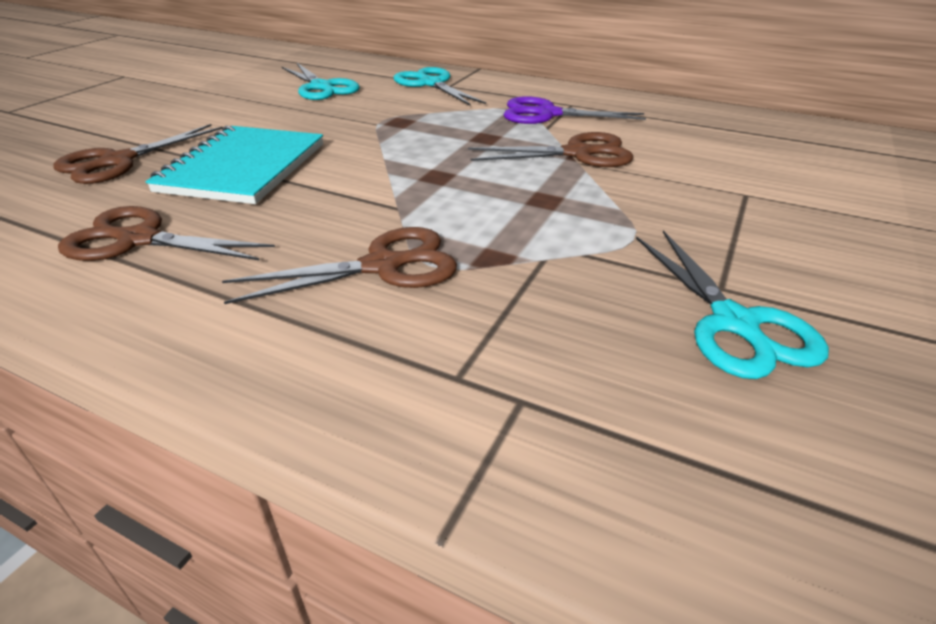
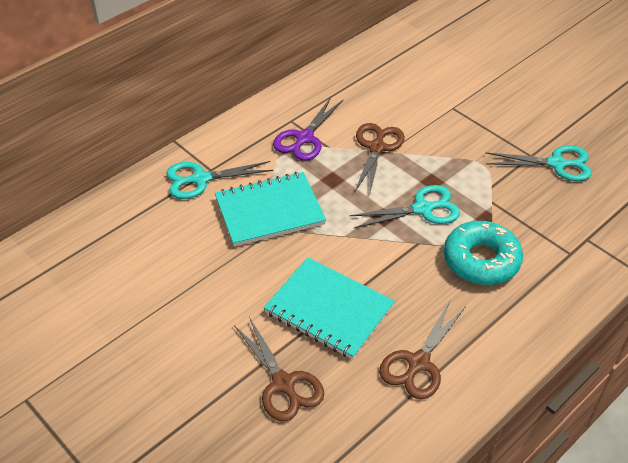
camera: 70 degrees left, 10 degrees up
brown scissors [222,227,457,304] -> turquoise donut [444,221,523,285]
turquoise scissors [282,63,360,100] -> turquoise scissors moved to [349,185,460,228]
none -> turquoise notebook [215,172,326,247]

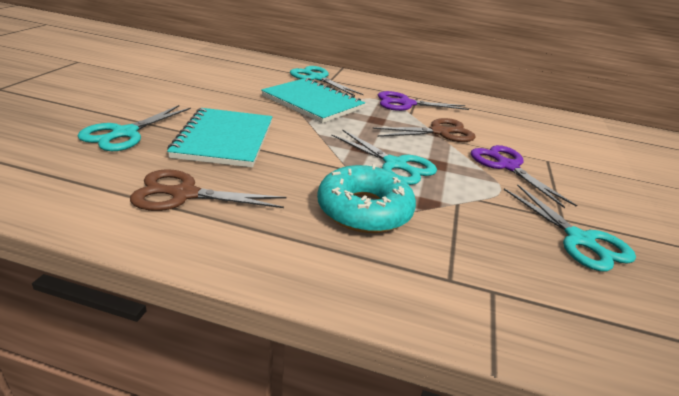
camera: 55 degrees right, 15 degrees down
brown scissors [234,317,324,422] -> turquoise scissors [77,105,191,151]
none -> purple scissors [471,145,577,208]

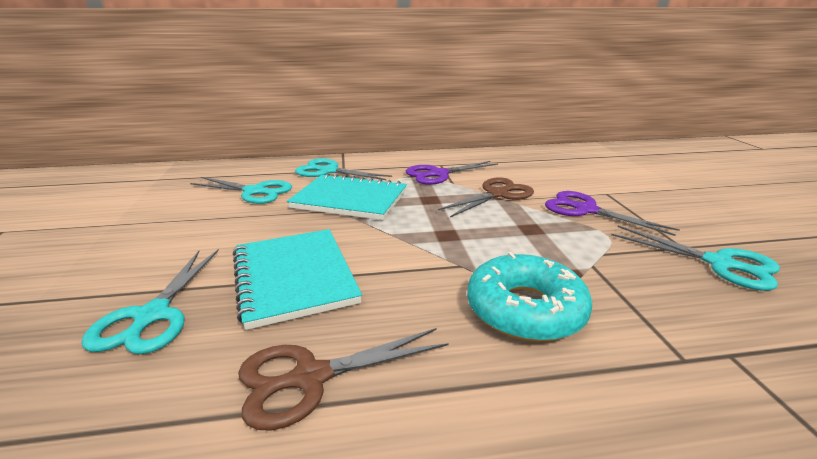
camera: 20 degrees left, 5 degrees down
turquoise scissors [331,129,437,185] -> turquoise scissors moved to [190,177,292,204]

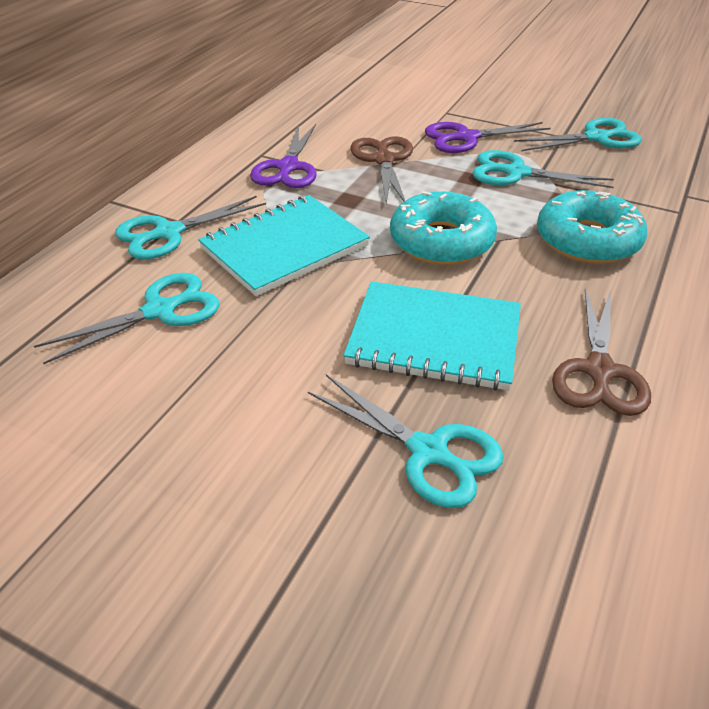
camera: 55 degrees left, 15 degrees up
none -> turquoise donut [390,191,497,265]
none -> turquoise scissors [472,150,614,188]

